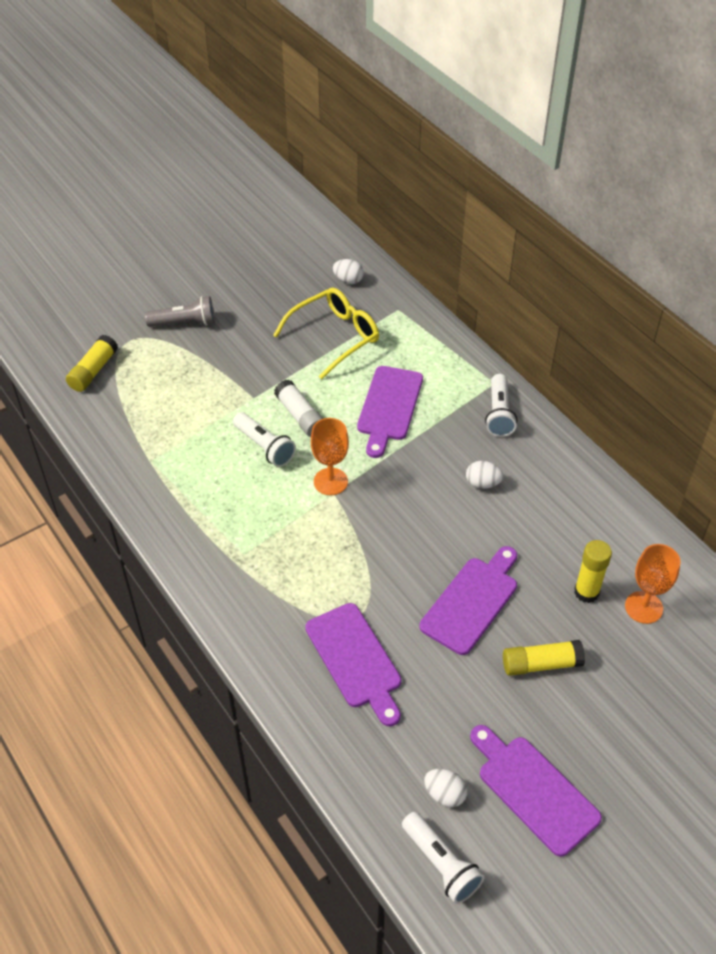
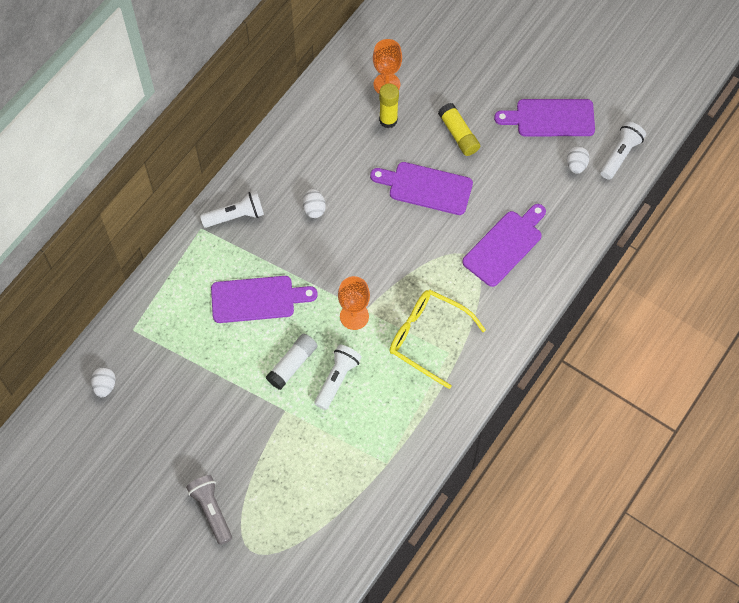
camera: 110 degrees left, 15 degrees up
yellow glue stick [66,335,118,392] -> none
yellow glasses [273,288,379,379] -> yellow glasses moved to [389,290,486,389]
purple cutting board [470,725,602,857] -> purple cutting board turned 60 degrees clockwise [494,99,595,136]

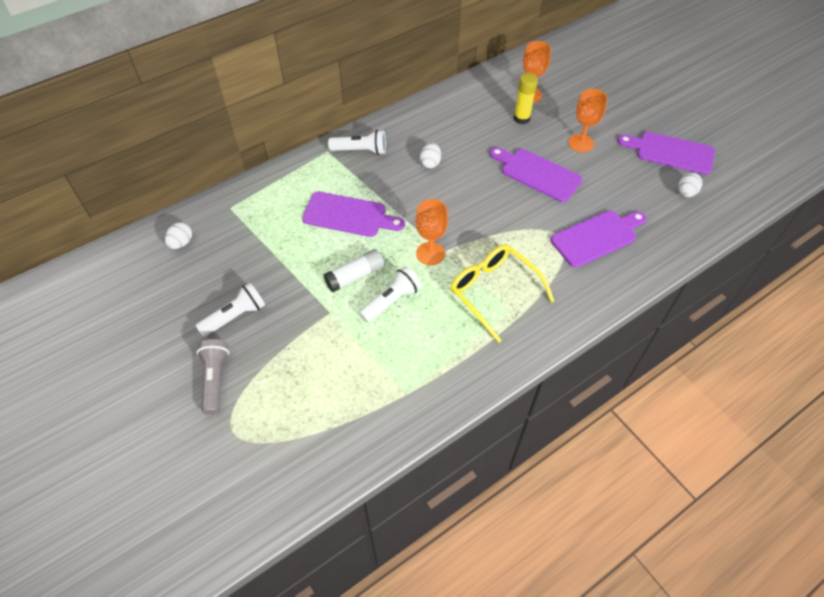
camera: 20 degrees right, 10 degrees down
yellow glue stick [438,103,480,156] -> orange goblet [568,89,607,152]
white flashlight [600,122,646,180] -> white flashlight moved to [195,283,265,337]

